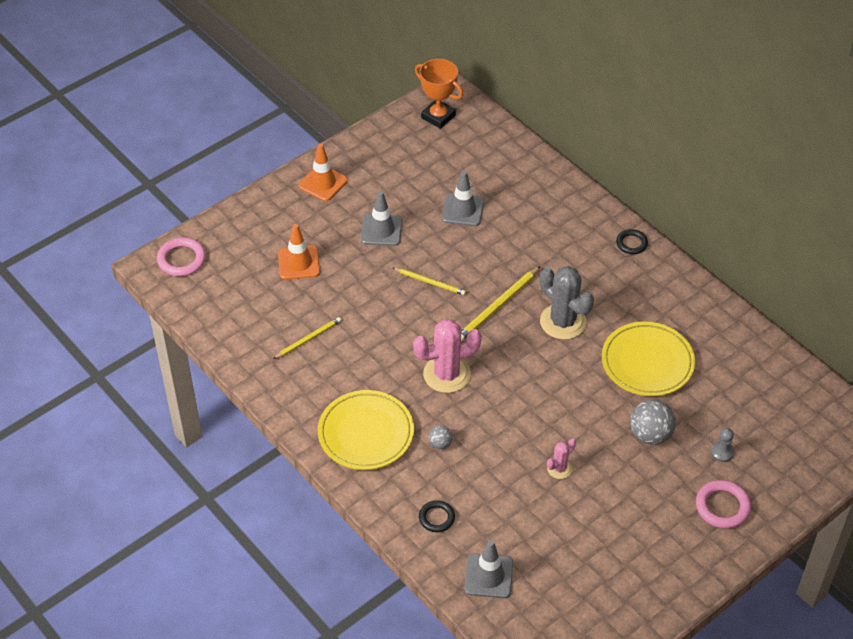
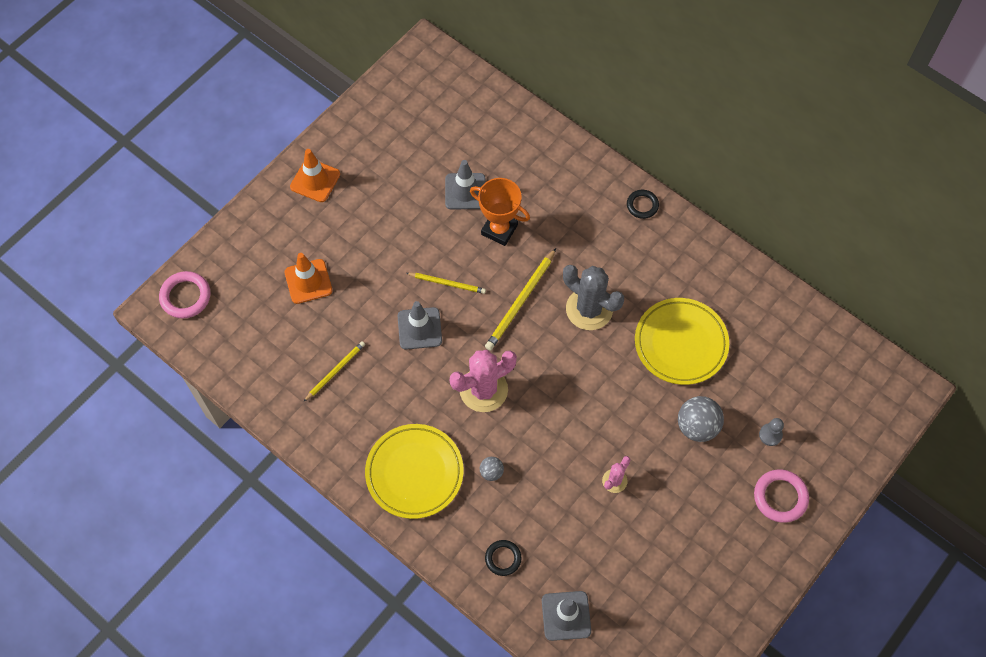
camera: 10 degrees left, 15 degrees up
grey traffic cone [361,191,402,246] -> grey traffic cone moved to [398,301,442,350]
orange trophy [415,59,463,129] -> orange trophy moved to [470,178,530,246]

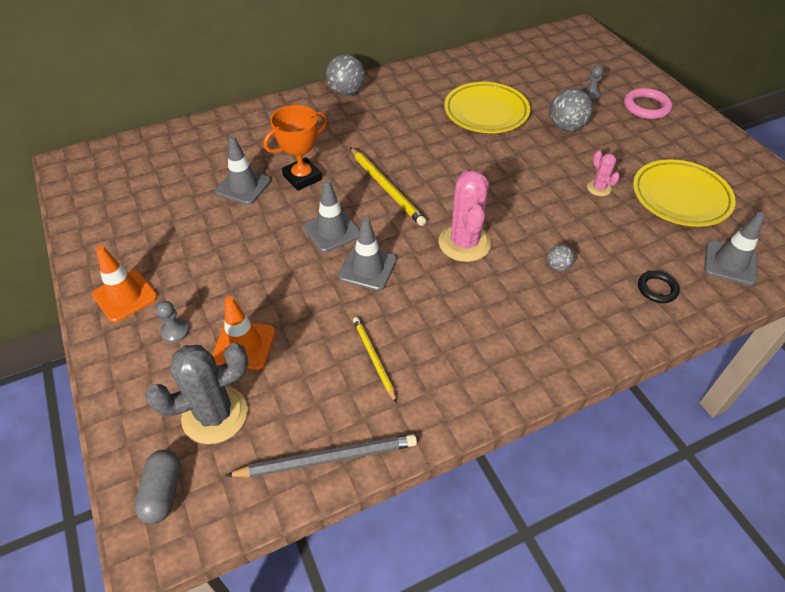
camera: 65 degrees left, 15 degrees down
pink ring [159,271,210,319] -> grey capsule [135,450,180,524]
yellow plate [365,424,464,519] -> yellow plate moved to [633,159,736,227]
yellow pencil [406,273,486,294] -> grey traffic cone [303,180,360,252]
grey cactus [563,265,624,330] -> grey cactus moved to [145,343,249,444]
black ring [627,190,659,219] -> grey ball [326,54,365,96]
none -> grey pawn [156,301,189,343]
none -> grey pencil [225,434,417,478]

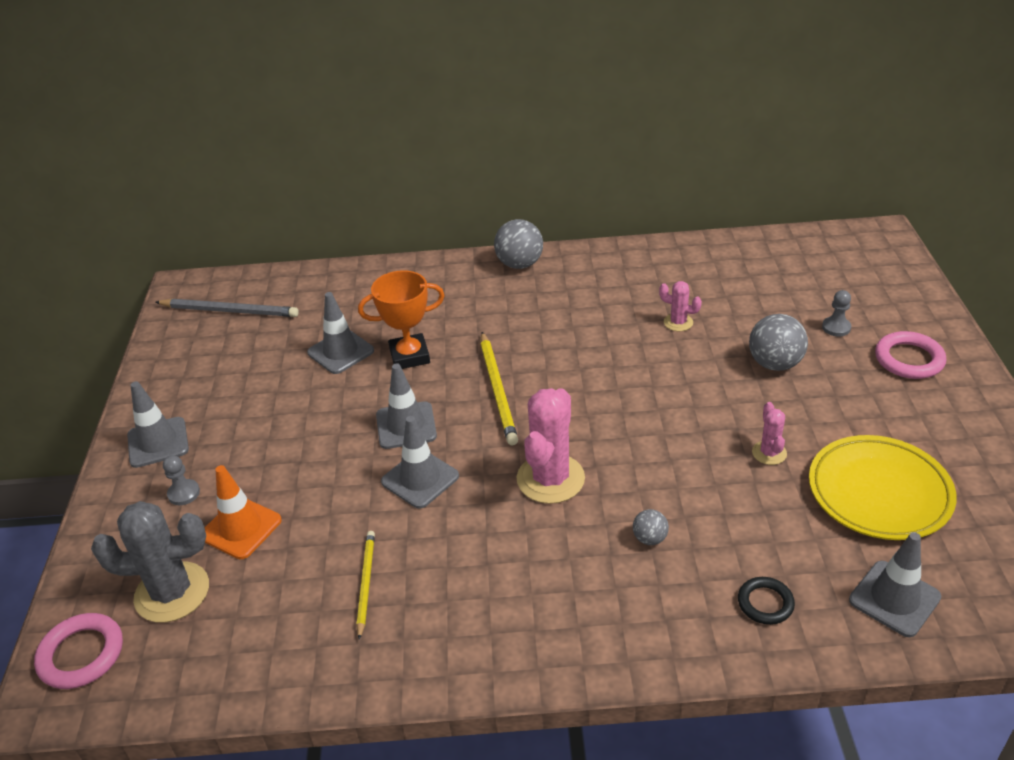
camera: 25 degrees right, 10 degrees down
orange traffic cone [92,246,158,323] -> grey traffic cone [127,381,189,468]
grey capsule [135,450,180,524] -> pink ring [34,613,123,689]
grey pencil [225,434,417,478] -> grey pencil moved to [156,299,299,317]
yellow plate [444,82,530,133] -> pink cactus [659,281,702,331]

